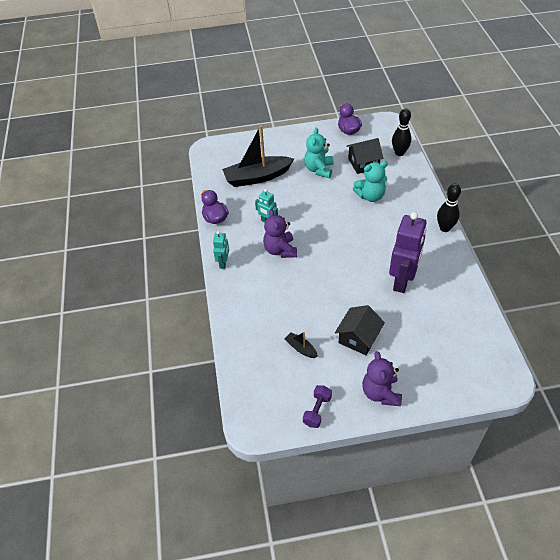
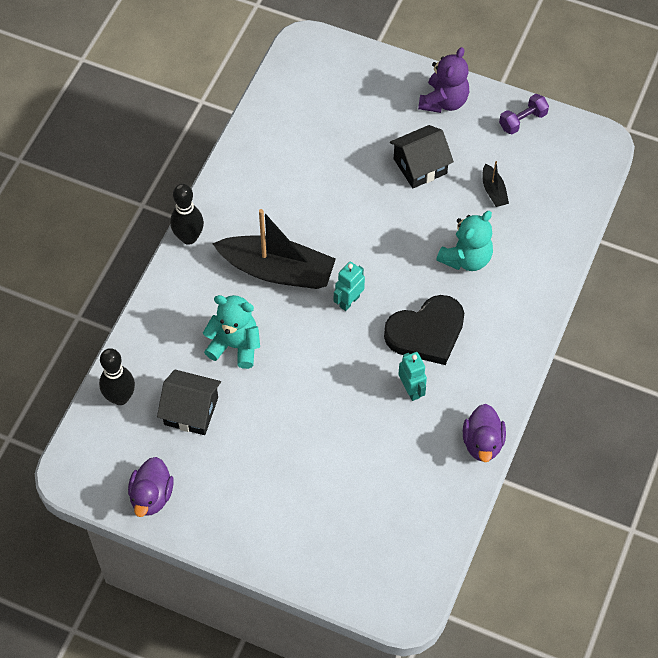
camera: 150 degrees left, 10 degrees up
turquoise robot [213,231,229,269] -> turquoise robot moved to [334,262,365,311]
black boat [222,125,294,187] -> black boat moved to [212,209,336,289]
purple teddy bear [263,209,297,258] -> black heart [384,295,464,365]
turquoise teddy bear [304,128,333,178] -> turquoise teddy bear moved to [436,211,493,271]
purple robot [389,212,427,293] -> none

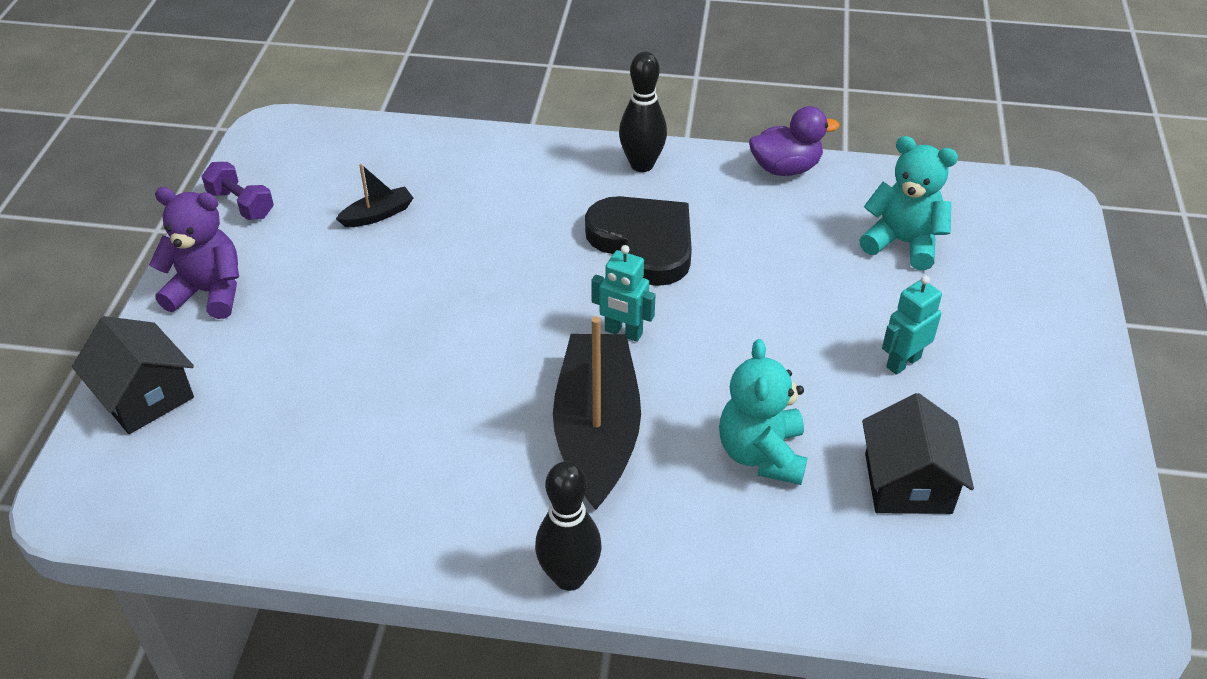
camera: 105 degrees left, 15 degrees down
black bowling pin [99,348,135,405] -> black bowling pin moved to [619,52,667,172]
purple duck [128,457,174,517] -> none
black house [390,125,454,188] -> black house moved to [72,316,194,434]
turquoise robot [398,352,427,401] -> turquoise robot moved to [882,275,942,375]
turquoise teddy bear [436,211,493,271] -> turquoise teddy bear moved to [859,136,958,271]

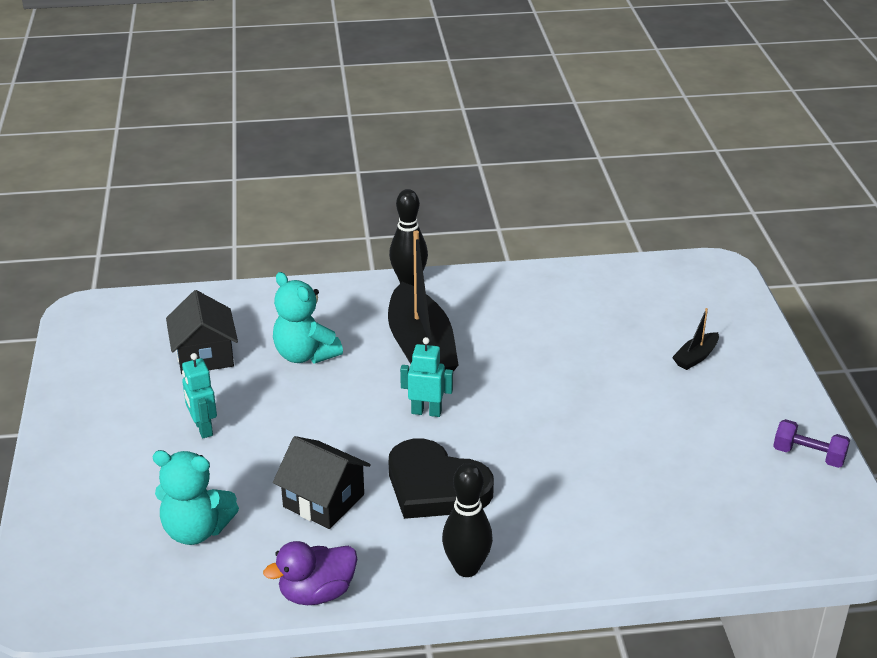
camera: 165 degrees right, 10 degrees down
black house [72,316,194,434] -> black house moved to [273,436,371,529]
purple teddy bear [149,187,239,319] -> none
black boat [336,164,413,227] -> black boat moved to [672,308,719,370]
turquoise teddy bear [719,339,807,485] -> turquoise teddy bear turned 150 degrees clockwise [273,272,343,364]
turquoise robot [882,275,942,375] -> turquoise robot turned 120 degrees clockwise [182,353,217,438]

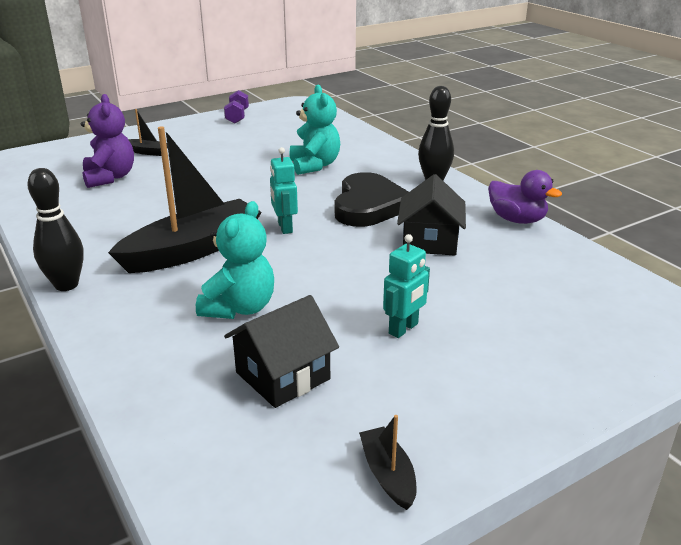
camera: 115 degrees left, 5 degrees down
turquoise teddy bear [153,450,239,545] -> turquoise teddy bear moved to [290,85,340,175]
none -> purple teddy bear [81,94,134,188]
none -> black boat [359,415,417,510]

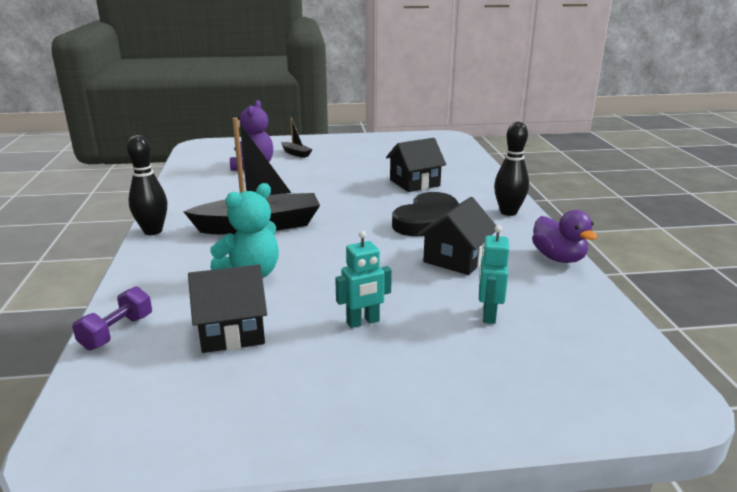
camera: 25 degrees right, 5 degrees down
purple dumbbell [224,90,249,124] -> purple dumbbell moved to [72,286,152,350]
turquoise robot [270,147,298,234] -> turquoise robot moved to [479,225,509,324]
turquoise teddy bear [290,85,340,175] -> black house [386,138,446,192]
black boat [359,415,417,510] -> none

